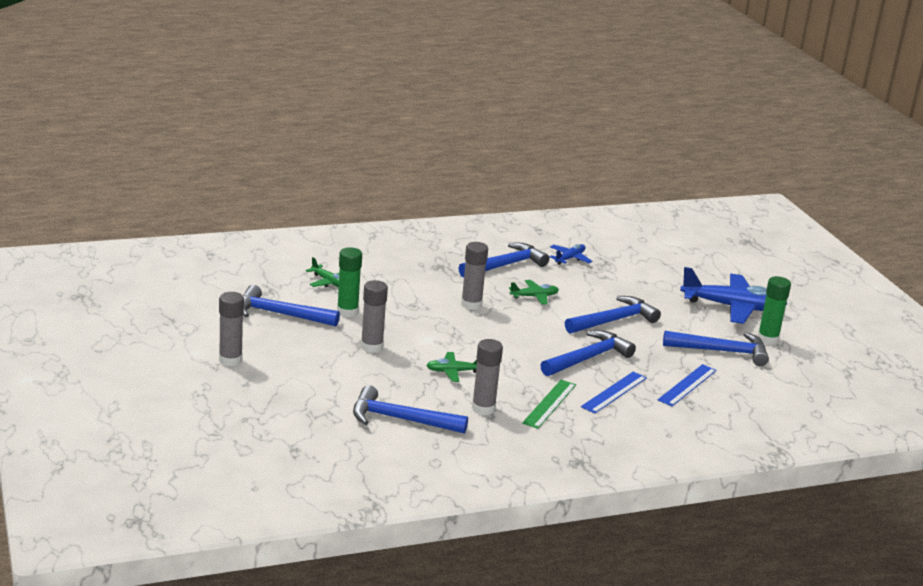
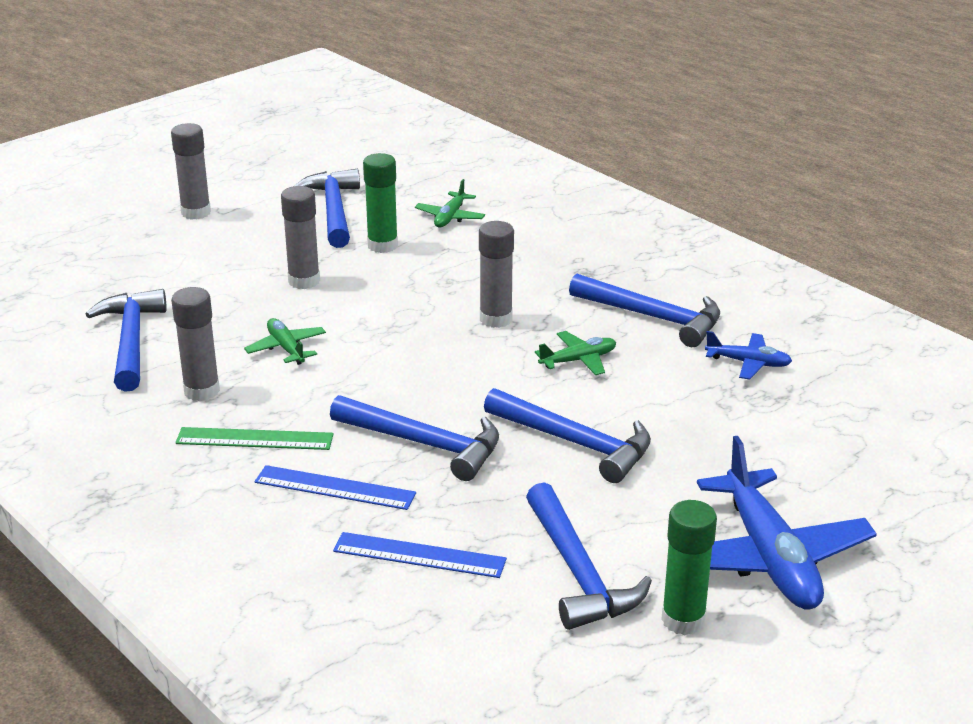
camera: 70 degrees right, 5 degrees up
green plane [509,280,559,305] -> green plane turned 75 degrees counterclockwise [535,331,616,375]

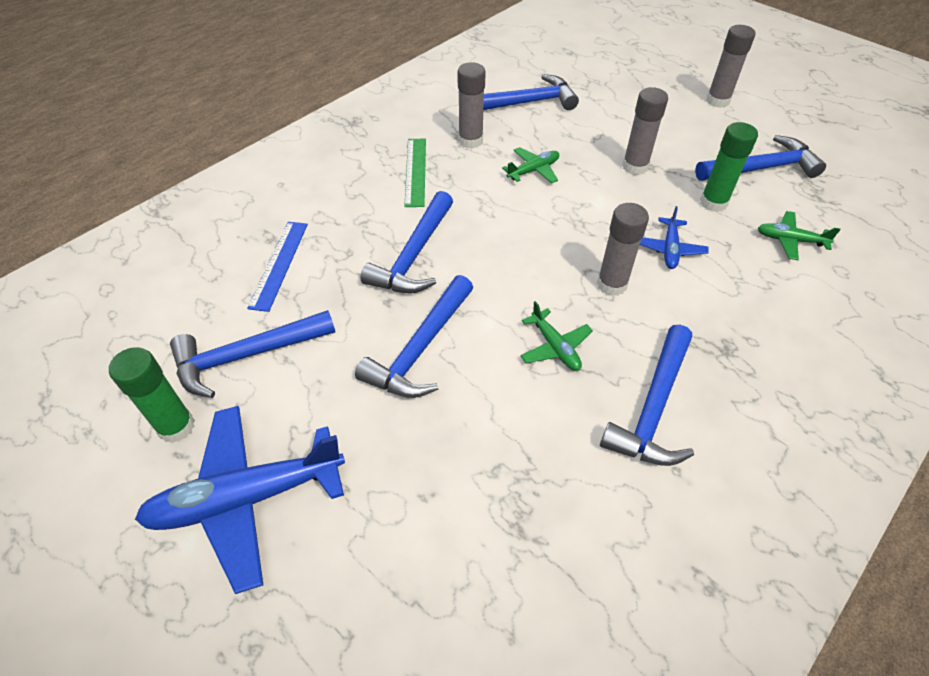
camera: 85 degrees right, 20 degrees up
blue ruler [255,465,416,510] -> none
blue plane [705,331,792,379] -> blue plane moved to [640,206,709,269]

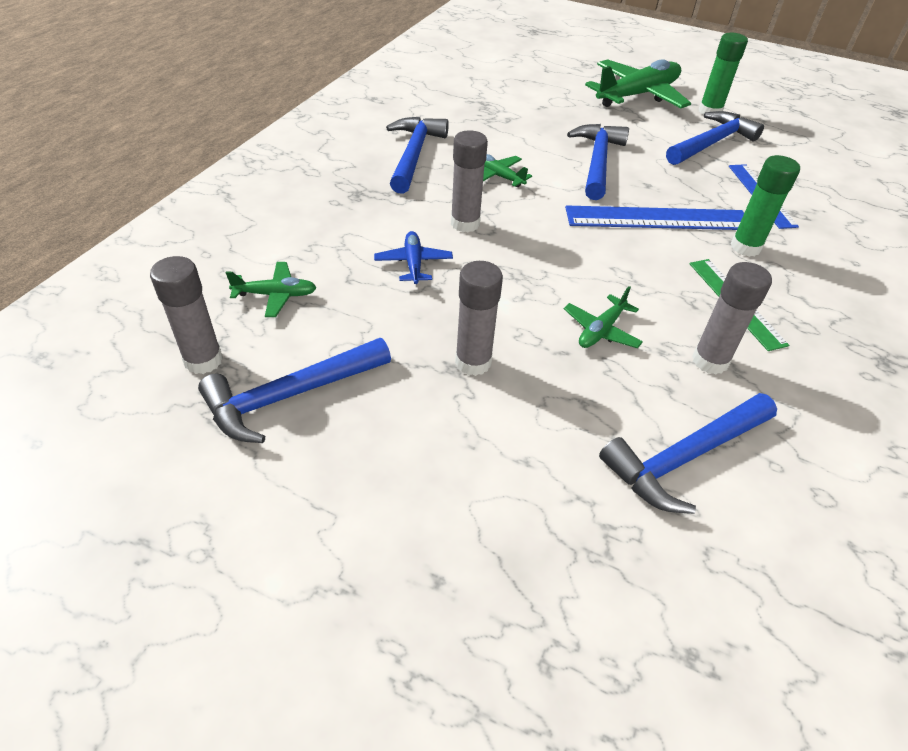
camera: 160 degrees right, 5 degrees down
blue plane [135,406,345,594] -> green plane [585,59,691,108]
blue hammer [361,191,453,293] -> blue ruler [565,205,744,230]
green glue stick [700,122,758,212] -> green glue stick moved to [731,155,800,257]
grey glue stick [706,25,755,108] -> grey glue stick moved to [150,256,223,374]

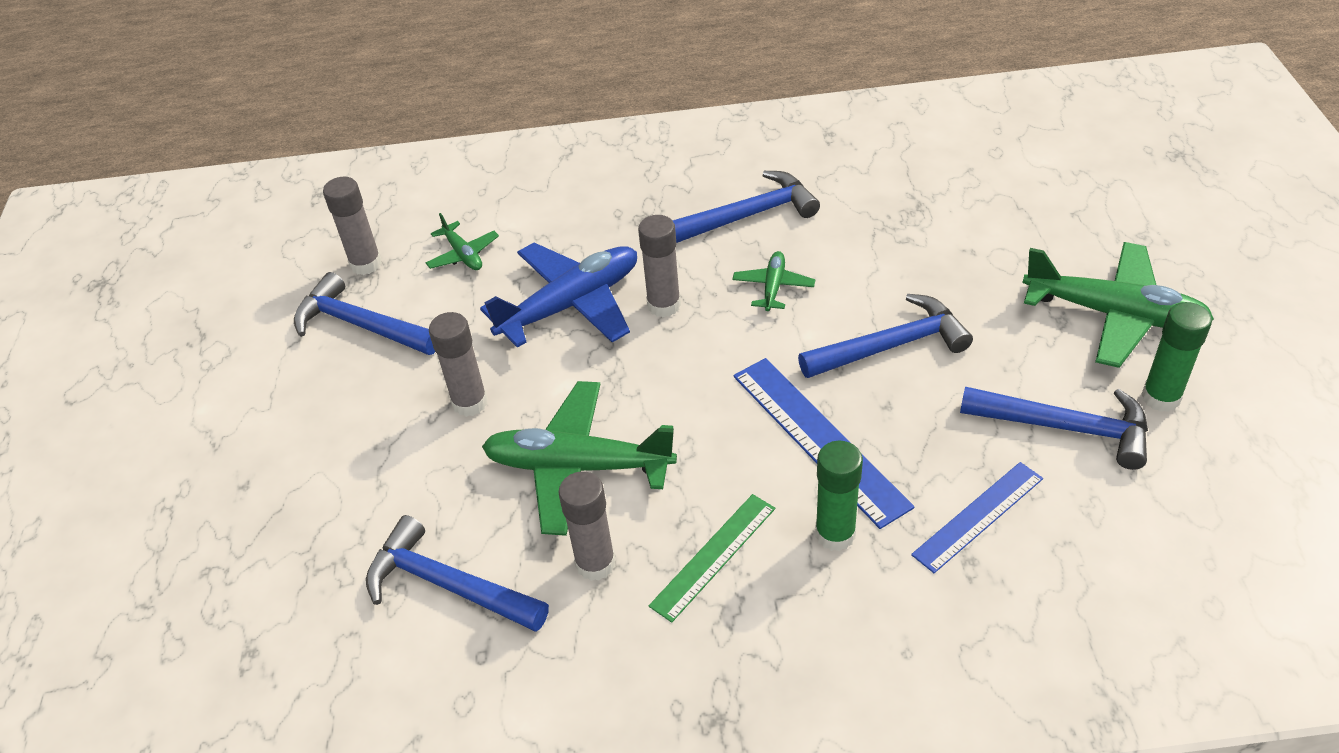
camera: 65 degrees right, 0 degrees up
blue plane [374,231,453,284] -> blue plane [480,243,637,348], size x2.06
green plane [564,286,643,348] -> green plane [482,381,677,536], size x2.06

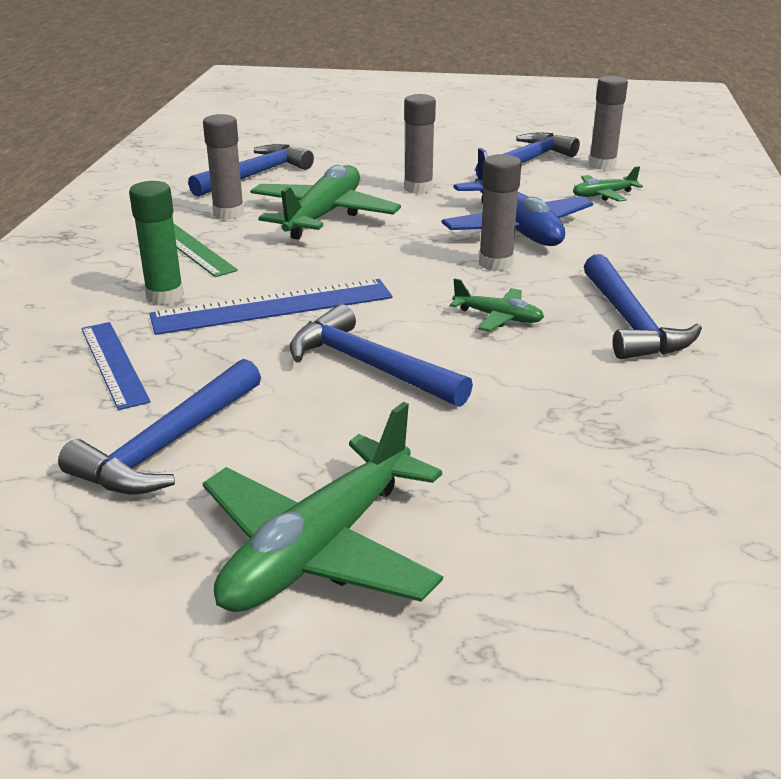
camera: 100 degrees right, 15 degrees down
blue hammer [798,294,973,378] -> blue hammer turned 135 degrees clockwise [290,304,473,407]
green glue stick [1141,302,1212,412] -> none

